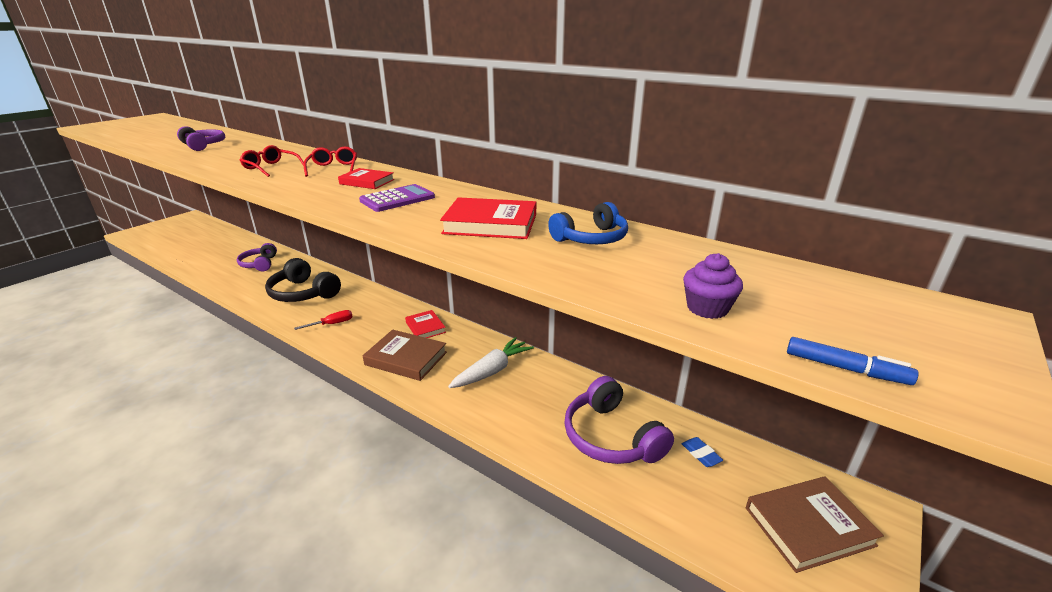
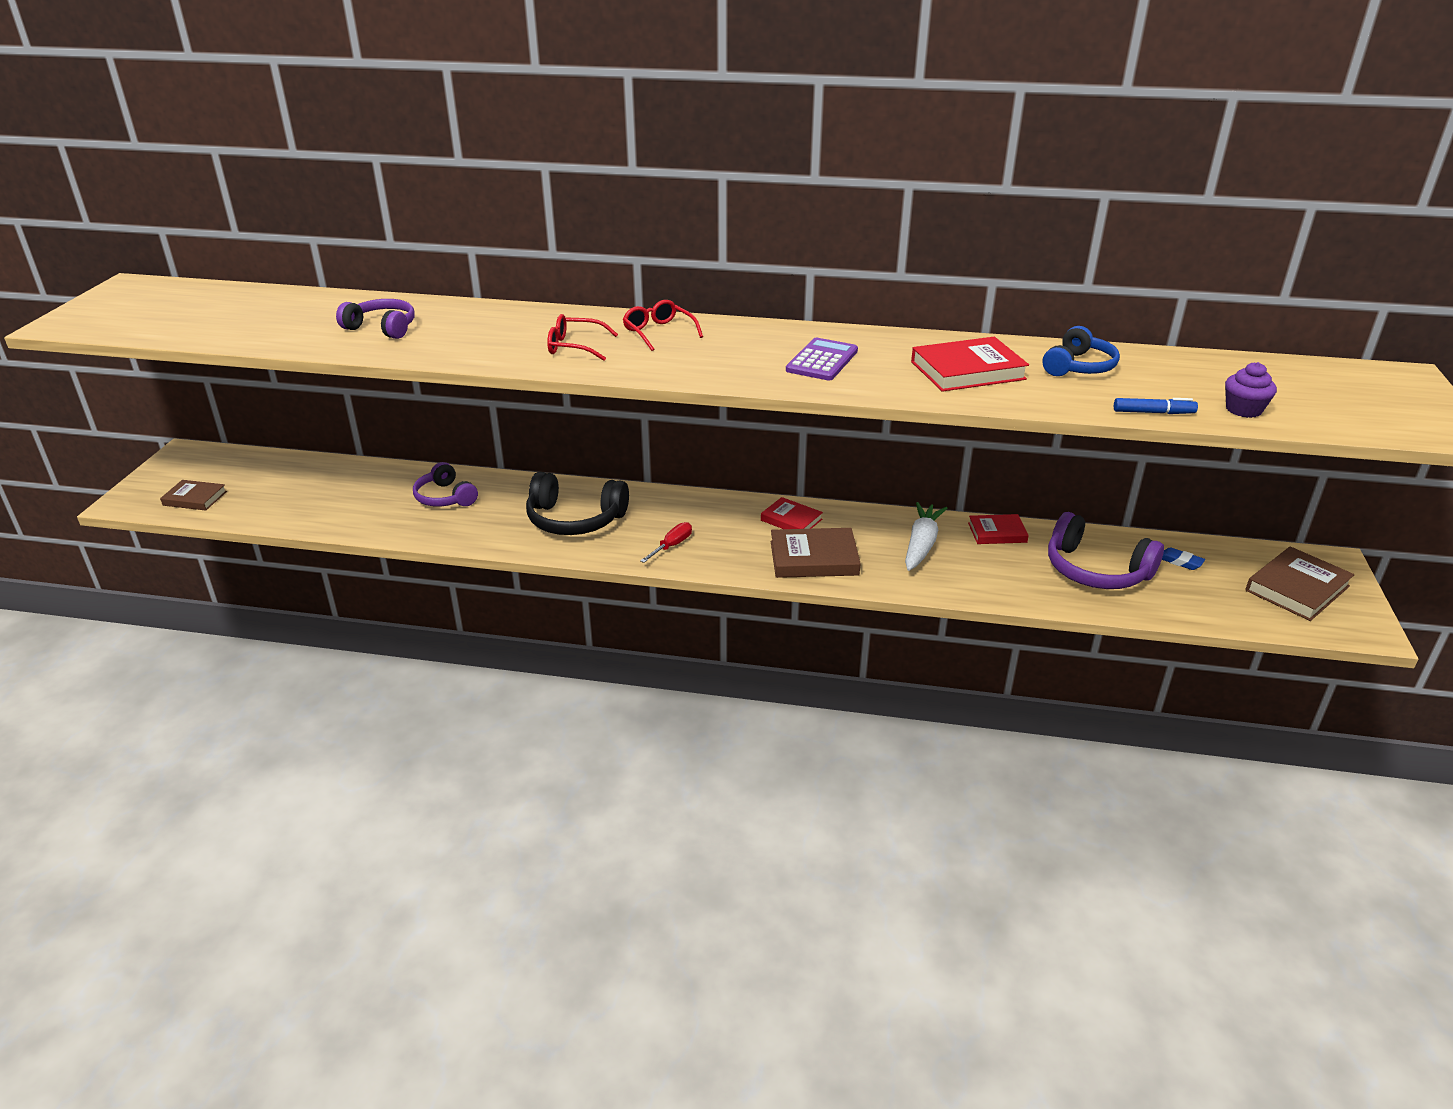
camera: 25 degrees left, 5 degrees up
red book [338,168,395,189] -> red book moved to [968,514,1029,544]
blue marker [787,337,919,385] -> blue marker moved to [1114,398,1198,414]
none -> brown book [160,480,227,511]

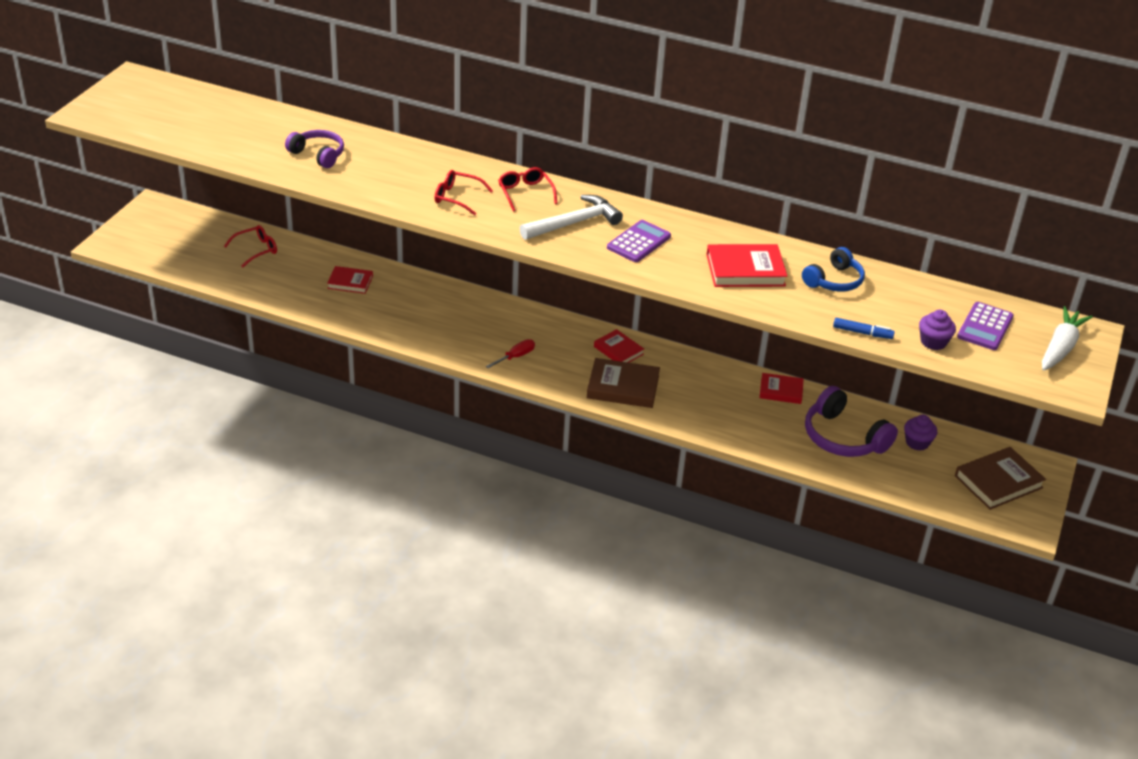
camera: 10 degrees right, 5 degrees up
brown book [160,480,227,511] -> none
purple headphones [413,462,478,507] -> red book [327,266,373,294]
black headphones [526,472,629,535] -> none
white carrot [905,502,948,571] -> white carrot moved to [1042,306,1093,371]
blue eraser [1162,547,1205,570] -> purple cupcake [904,415,937,451]
none -> red glasses [224,225,277,267]
none -> white hammer [520,195,623,240]
none -> purple calculator [957,302,1014,350]

